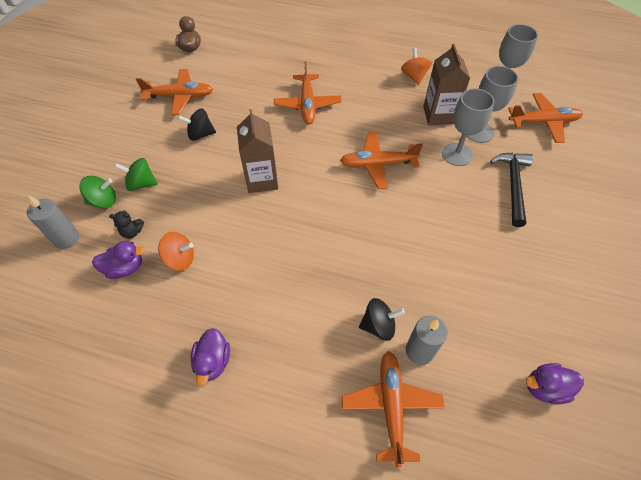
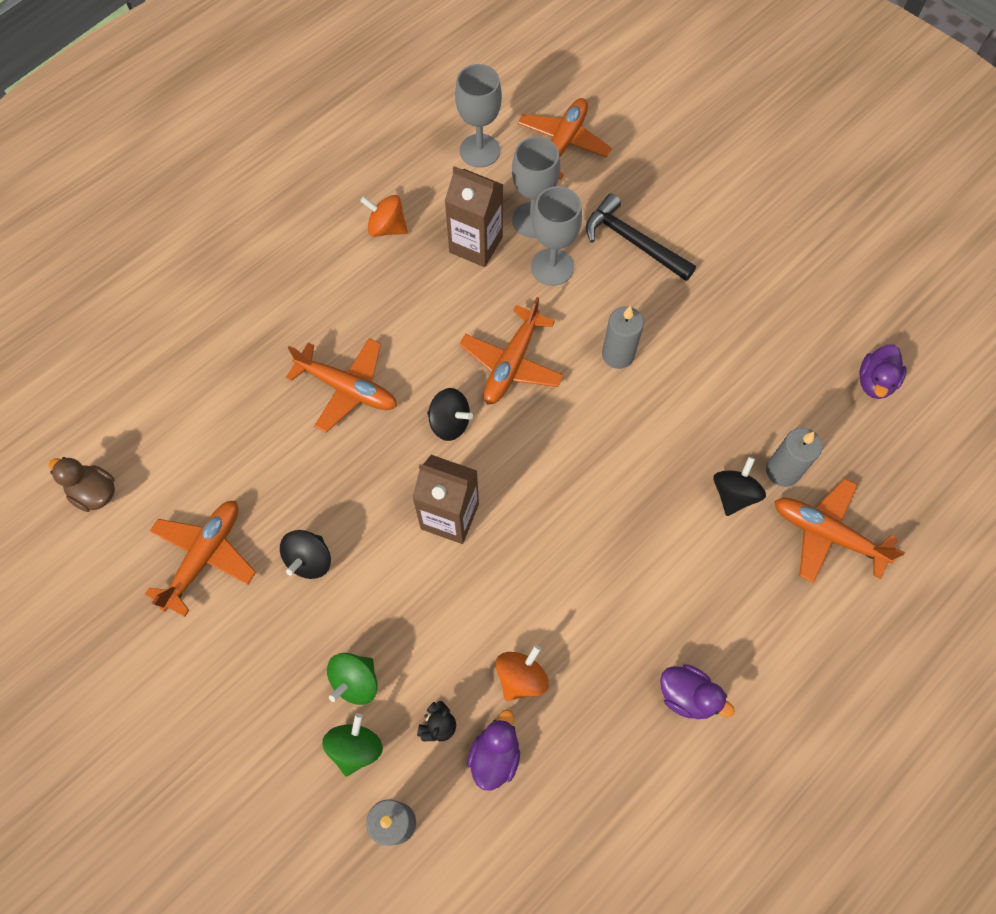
camera: 60 degrees left, 10 degrees up
none -> black spinning top [427,388,473,441]
none -> grey candle [602,306,644,369]

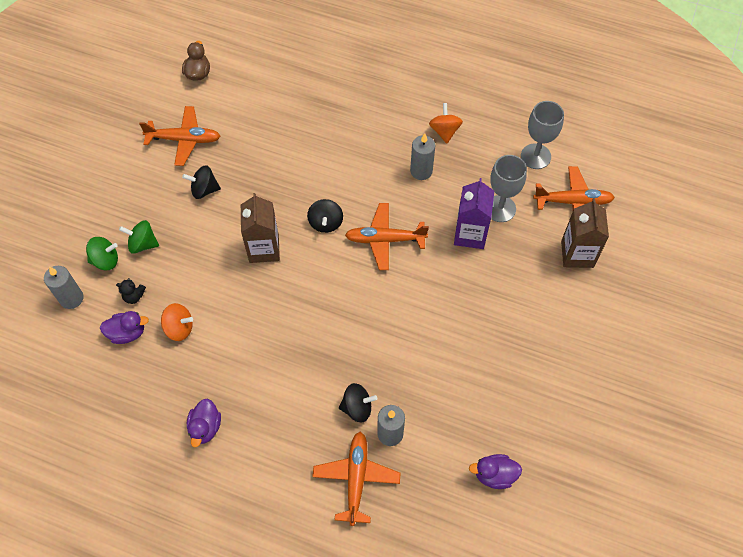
camera: 65 degrees right, 5 degrees down
orange plane [286,338,397,433] -> none
brown carton [445,166,503,267] -> brown carton moved to [561,198,609,268]
grey goblet [531,186,582,286] -> purple carton [454,178,494,249]
black hammer [586,193,696,281] -> none
grey candle [602,306,644,369] -> grey candle moved to [410,133,436,180]

